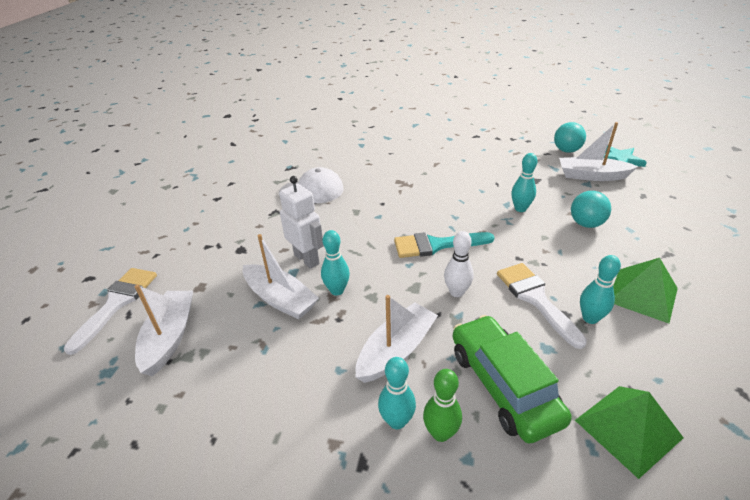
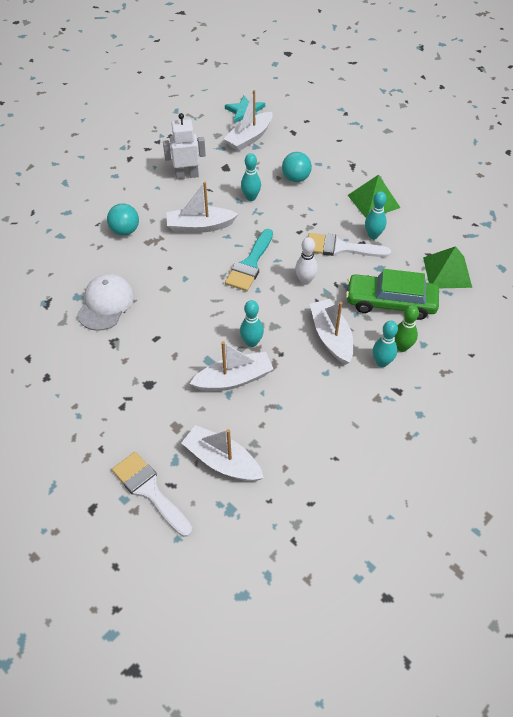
camera: 60 degrees left, 15 degrees up
white robot [279,176,324,269] -> white robot moved to [163,113,206,179]
turquoise ball [554,122,586,153] -> turquoise ball moved to [107,203,139,235]
none -> white boat [167,182,238,233]

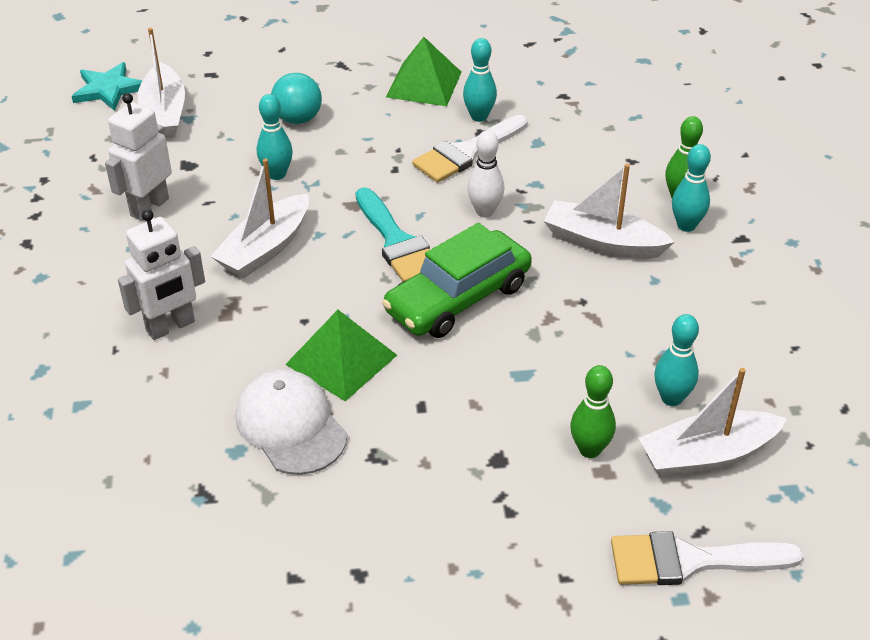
camera: 50 degrees left, 10 degrees down
turquoise ball [107,203,139,235] -> white robot [118,209,205,340]
white boat [189,341,273,392] -> none
turquoise bowling pin [240,300,264,347] -> turquoise bowling pin moved to [654,314,699,406]
green car [346,269,439,320] -> green car moved to [382,223,532,338]
green pyramid [423,246,472,288] -> green pyramid moved to [285,310,397,401]
none -> green bowling pin [570,365,616,458]

